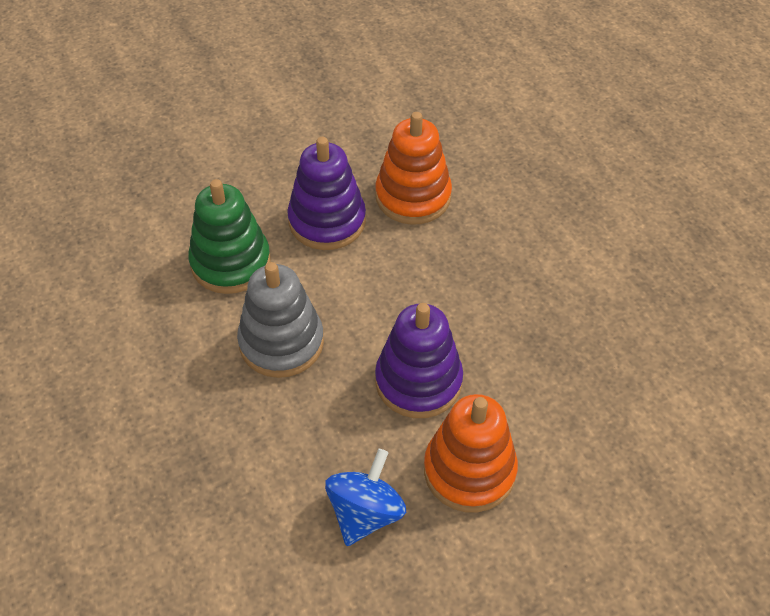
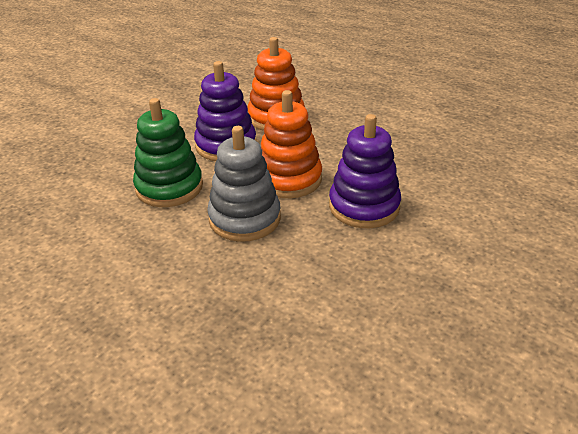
camera: 25 degrees left, 15 degrees down
blue spinning top [325,449,406,546] -> none
orange stacking toy [424,394,518,512] -> orange stacking toy moved to [261,90,322,198]

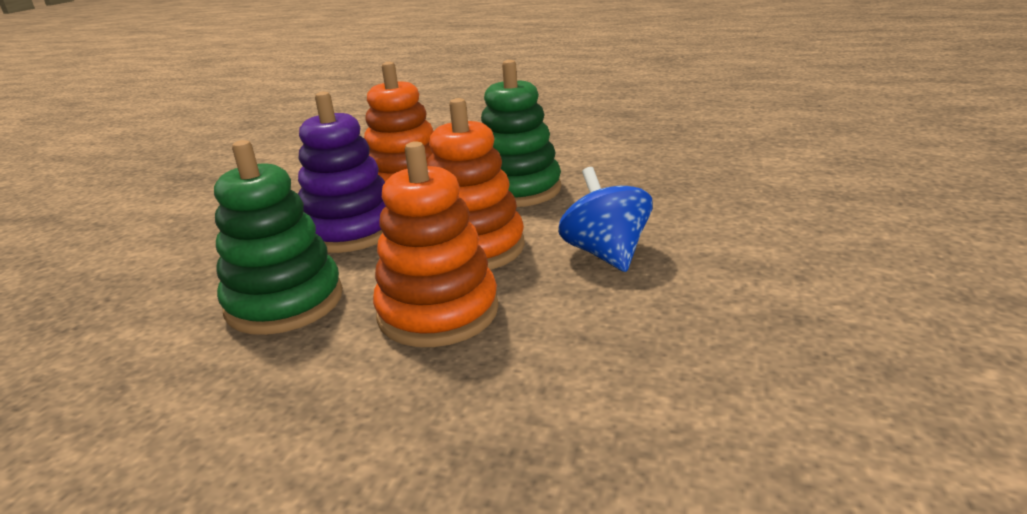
camera: 20 degrees left, 10 degrees down
grey stacking toy [207,126,281,242] -> orange stacking toy [373,141,499,347]
purple stacking toy [329,114,401,228] -> blue spinning top [558,167,652,272]
none -> green stacking toy [481,60,561,207]

